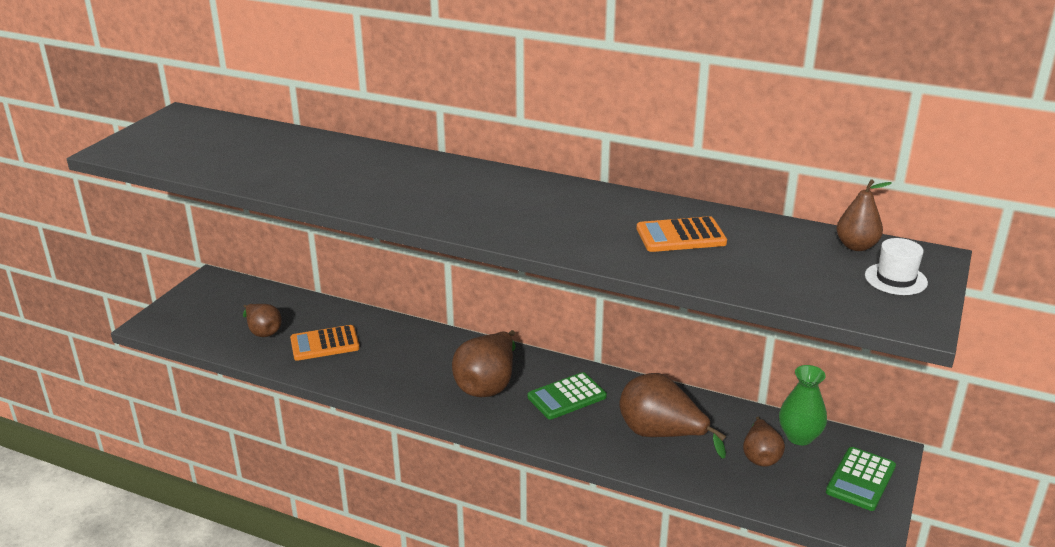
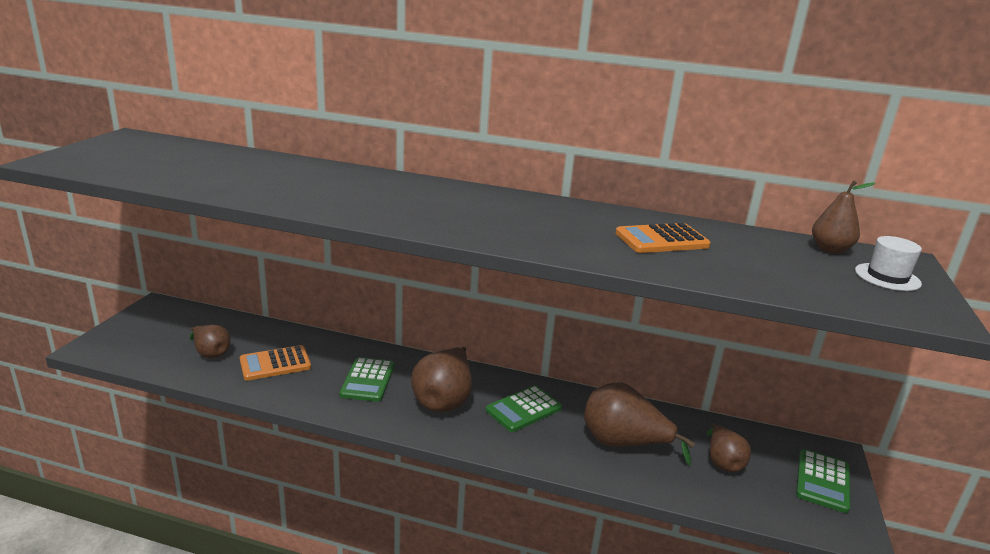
camera: 10 degrees left, 5 degrees down
green vase [779,365,827,445] -> none
none -> green calculator [339,357,395,402]

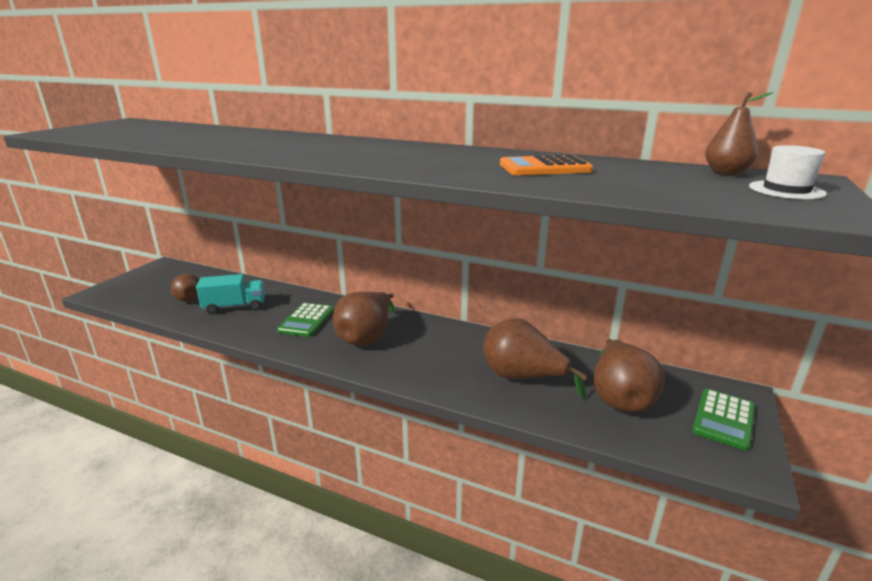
camera: 10 degrees right, 0 degrees up
orange calculator [240,345,311,381] -> turquoise truck [196,274,265,314]
green calculator [486,385,562,432] -> none
brown pear [706,423,751,472] -> brown pear [593,339,665,412], size x1.66

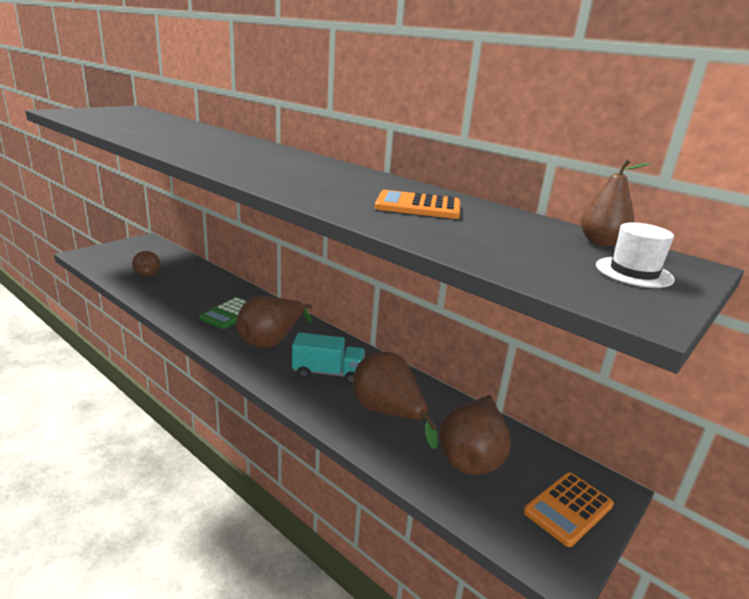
camera: 15 degrees right, 0 degrees up
turquoise truck [196,274,265,314] -> turquoise truck moved to [292,332,365,384]
green calculator [692,389,755,451] -> orange calculator [523,472,614,547]

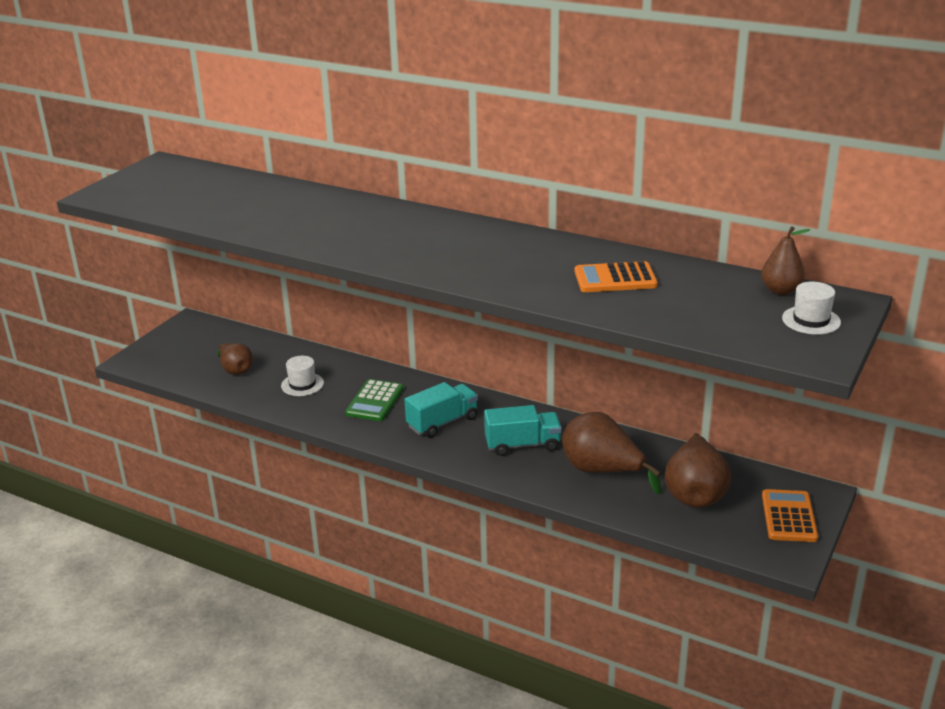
camera: 10 degrees left, 5 degrees up
brown pear [236,296,312,348] -> turquoise truck [404,382,478,438]
orange calculator [523,472,614,547] -> orange calculator turned 150 degrees clockwise [762,489,818,542]
none -> white hat [281,356,324,396]

